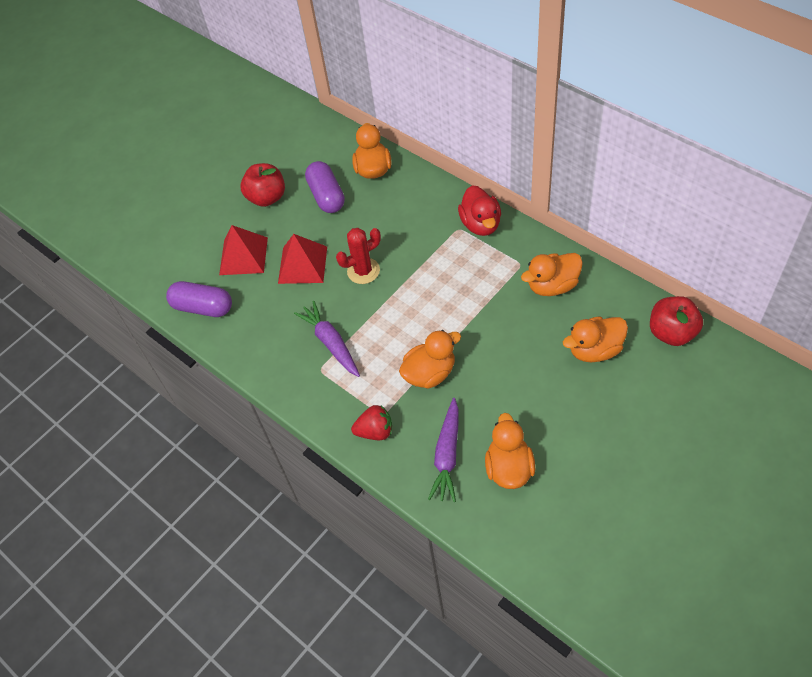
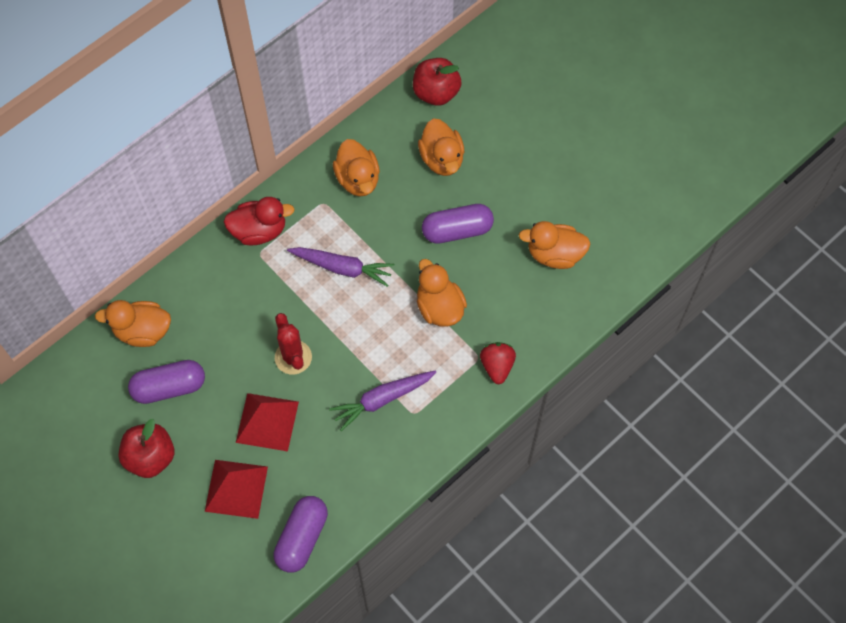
camera: 90 degrees left, 10 degrees up
purple carrot [428,398,459,502] -> purple carrot moved to [287,247,394,287]
none -> purple capsule [422,204,494,244]

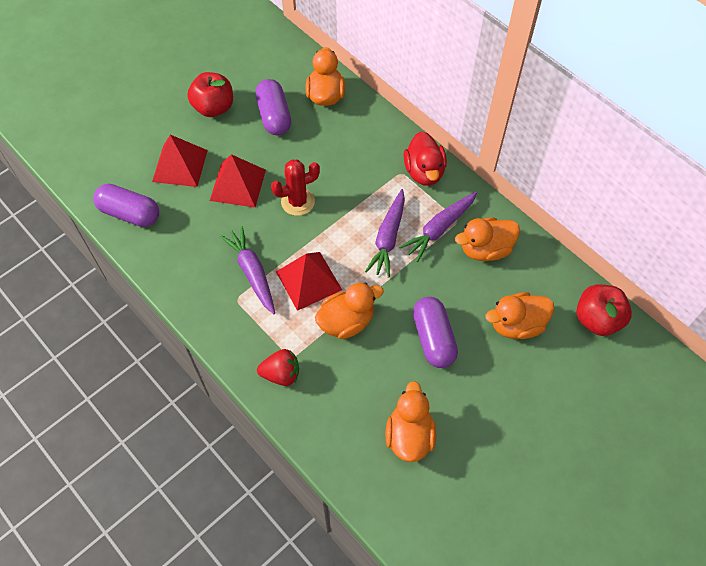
camera: 90 degrees right, 5 degrees down
none -> red pyramid [276,252,342,311]
none -> purple carrot [399,192,477,262]

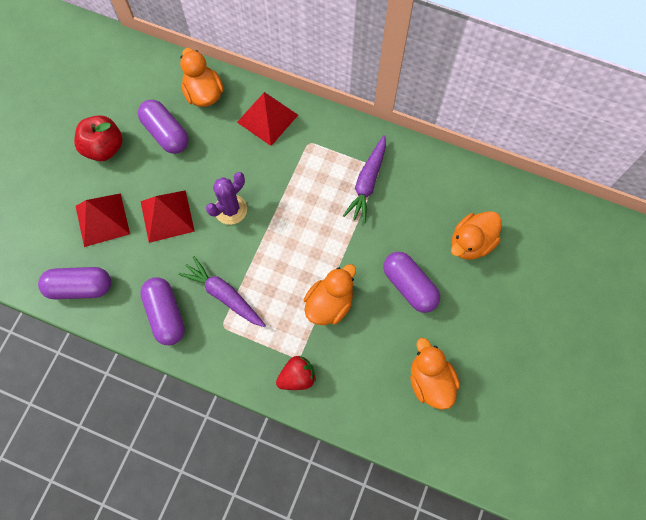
camera: 25 degrees left, 10 degrees up
red cactus [271,160,320,216] -> purple cactus [206,172,247,225]
red pyramid [276,252,342,311] -> red pyramid moved to [237,92,298,146]
purple carrot [365,189,405,278] -> none
red duck [404,131,447,186] -> none
orange duck [455,217,520,261] -> none
red apple [577,284,632,336] -> none
none -> purple capsule [140,278,185,345]

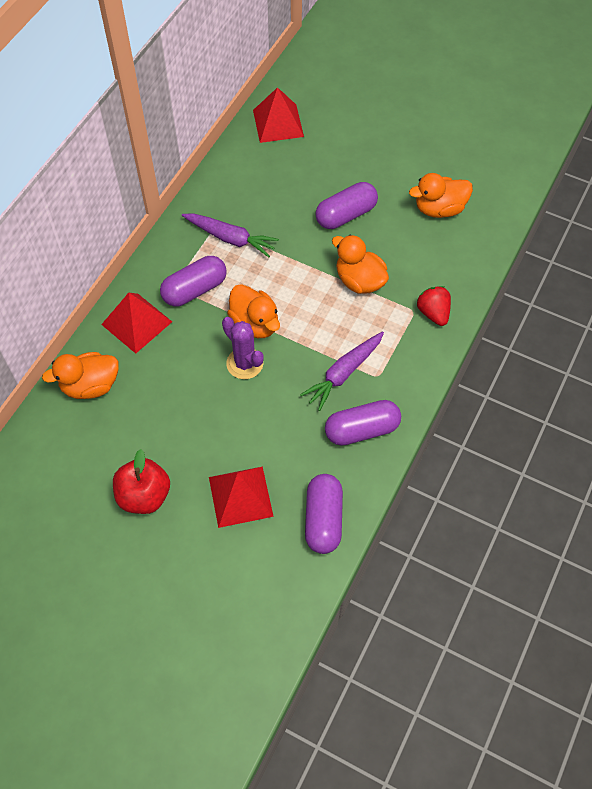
camera: 85 degrees left, 10 degrees down
purple capsule [138,100,189,154] -> purple capsule moved to [160,256,227,307]
red pyramid [141,190,195,243] -> red pyramid moved to [253,87,304,143]
orange duck [451,211,502,260] -> orange duck moved to [227,284,280,338]

